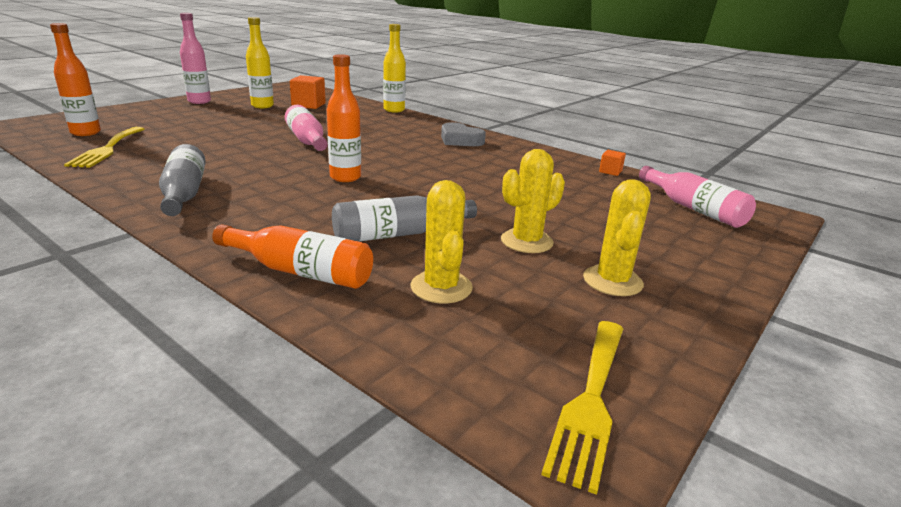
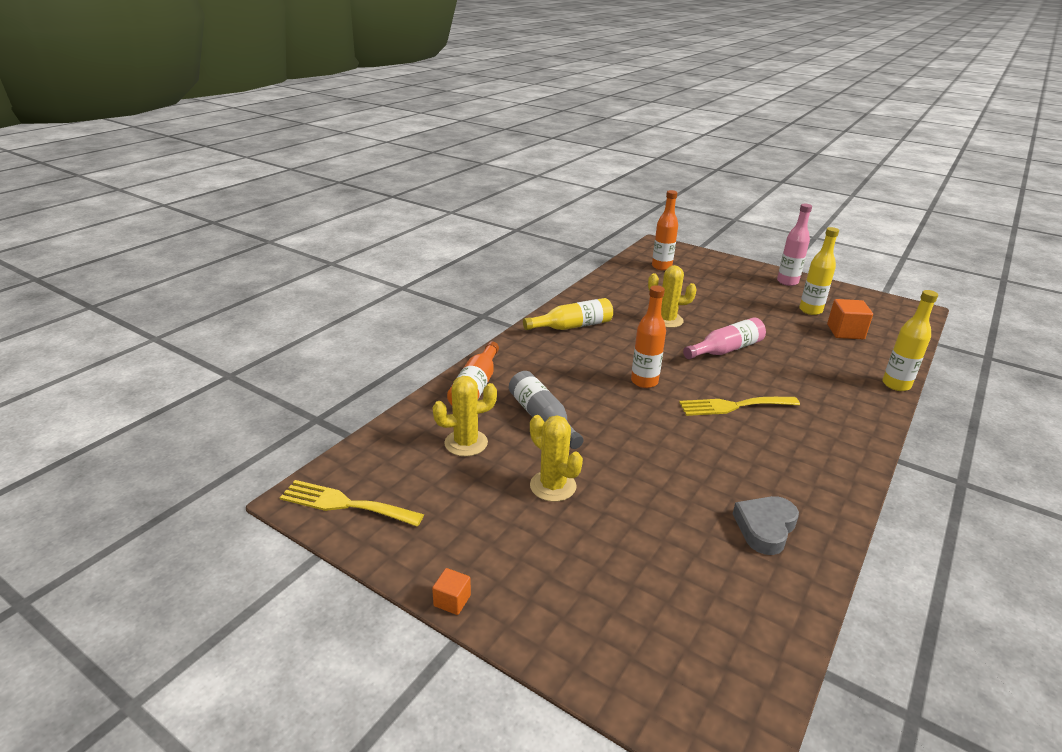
camera: 85 degrees right, 5 degrees up
yellow fork [64,127,145,168] -> yellow fork moved to [679,397,800,416]
grey bottle [159,144,206,216] -> yellow bottle [523,298,613,330]
grey heart [441,122,486,146] -> grey heart moved to [733,496,799,555]
yellow cactus [583,179,651,296] -> yellow cactus moved to [648,265,697,328]
orange cube [599,150,626,176] -> orange cube moved to [432,568,471,615]
pink bottle [639,166,756,228] -> none

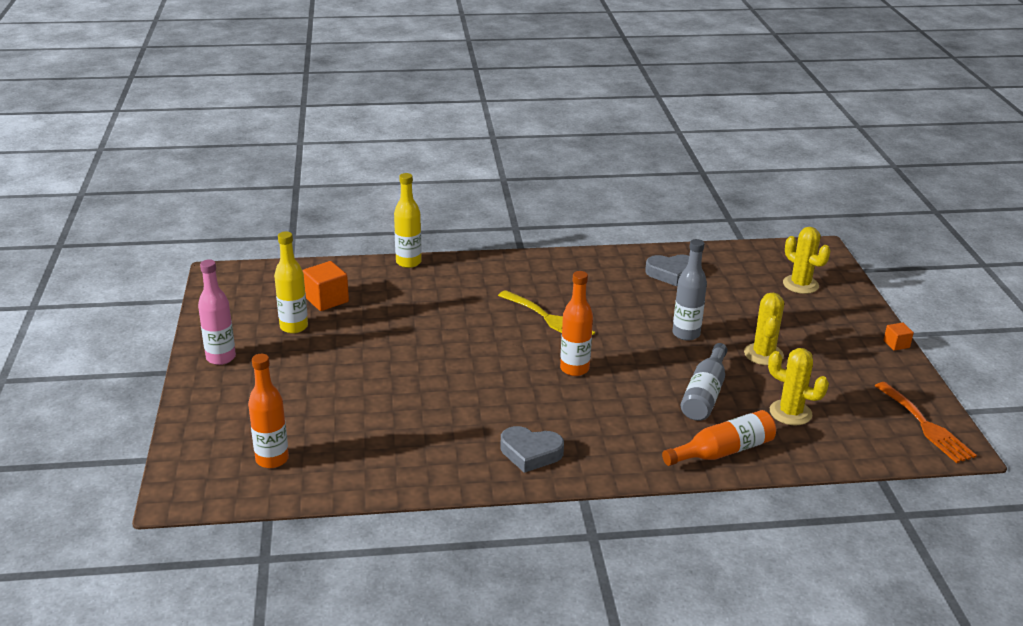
camera: 130 degrees left, 0 degrees up
yellow fork [280,480,424,527] -> orange fork [875,382,977,463]
yellow bottle [523,298,613,330] -> grey heart [500,426,564,473]
yellow cactus [648,265,697,328] -> yellow cactus moved to [783,227,831,294]
pink bottle [683,317,766,359] -> none
none -> grey bottle [672,239,707,341]

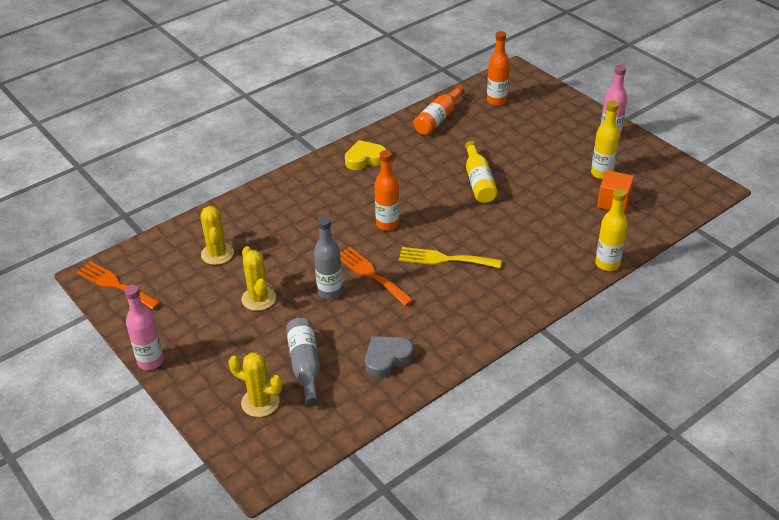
camera: 150 degrees right, 10 degrees up
grey heart [500,426,564,473] -> yellow heart [345,140,386,170]
orange bottle [662,410,776,466] -> orange bottle moved to [413,85,465,135]
grey bottle [681,343,727,421] -> grey bottle moved to [286,318,320,407]
yellow cactus [768,348,829,425] -> yellow cactus turned 75 degrees clockwise [200,206,234,265]
orange cube [883,322,914,351] -> pink bottle [125,285,164,370]
none -> orange fork [340,247,414,306]
none -> yellow bottle [465,141,497,203]

